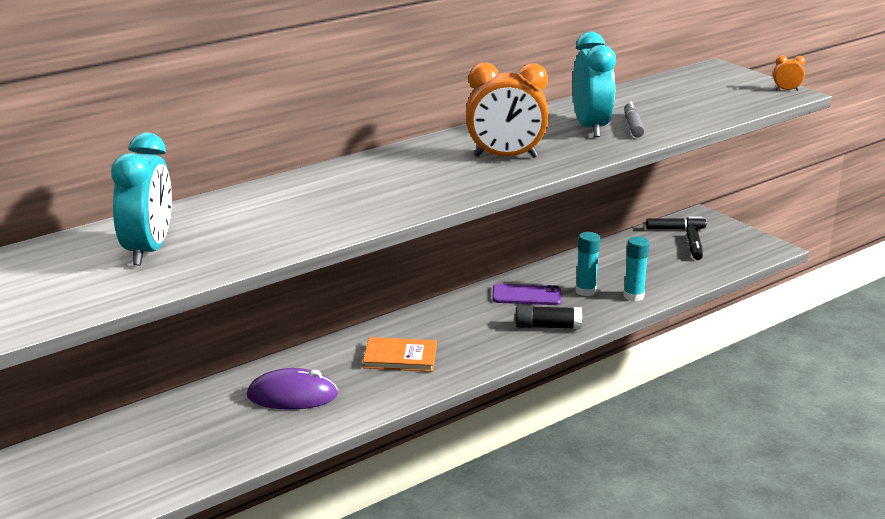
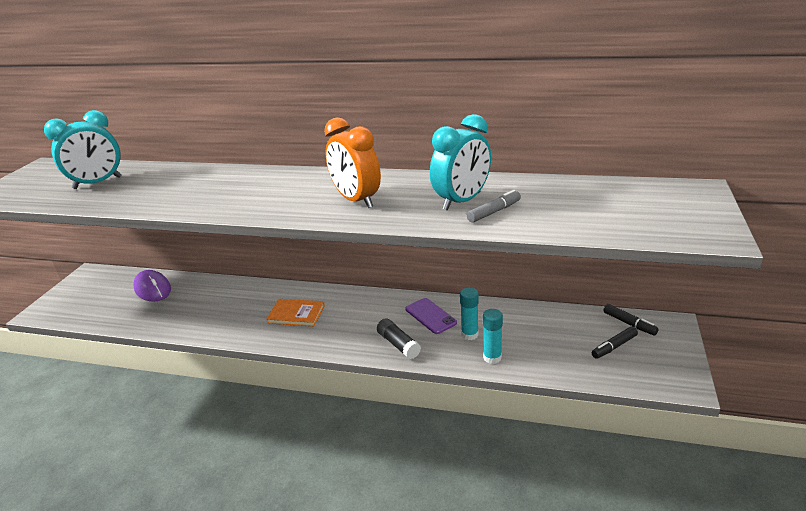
camera: 55 degrees right, 5 degrees up
purple mouse [247,368,338,410] -> purple mouse moved to [133,270,171,302]
orange book [363,337,437,372] -> orange book turned 45 degrees counterclockwise [266,299,325,327]
orange clock [773,55,805,91] -> none

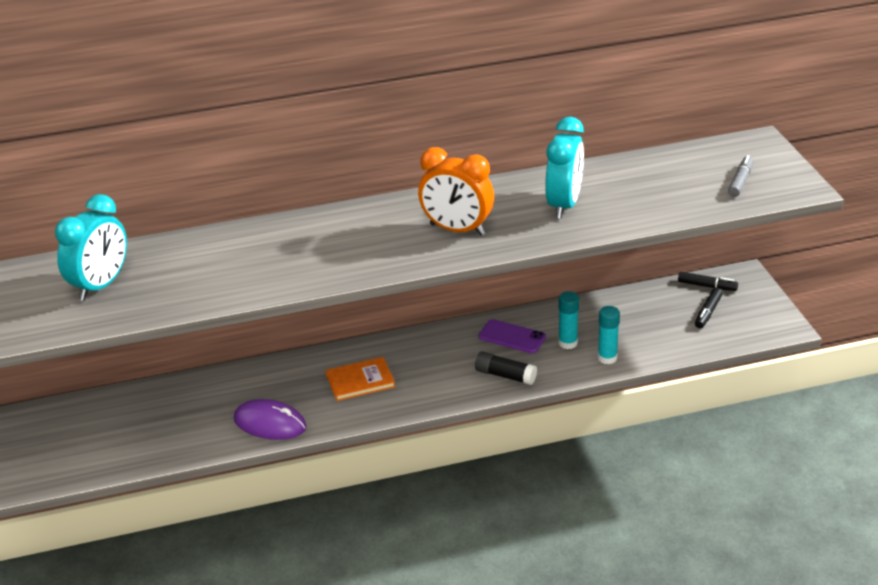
camera: 30 degrees left, 5 degrees up
purple mouse [133,270,171,302] -> purple mouse moved to [234,399,307,440]
grey marker [467,190,521,223] -> grey marker moved to [728,155,753,197]

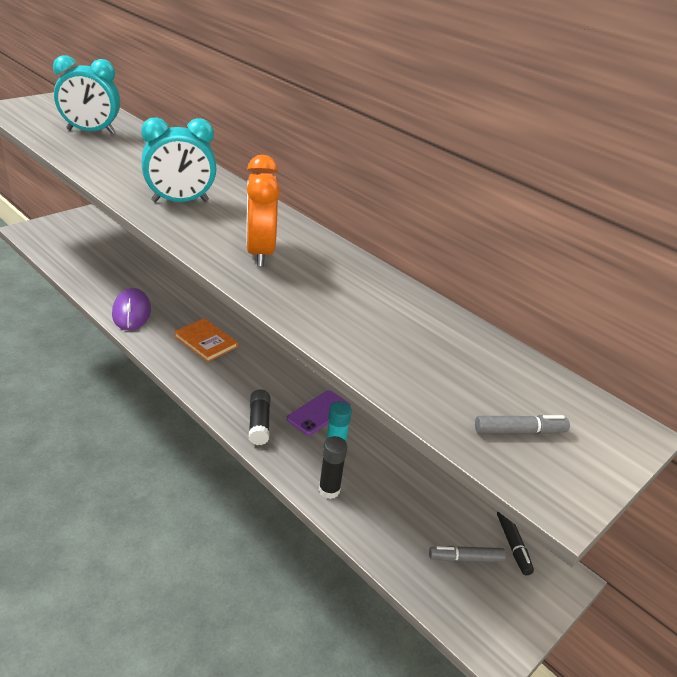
camera: 55 degrees right, 0 degrees up
purple phone [478,319,546,353] -> purple phone turned 45 degrees clockwise [287,390,350,435]
turquoise clock [545,117,584,219] -> turquoise clock moved to [141,118,216,202]
turquoise glue stick [598,306,620,364] -> black glue stick [319,436,347,499]
black marker [695,288,723,328] -> grey marker [429,546,506,562]

